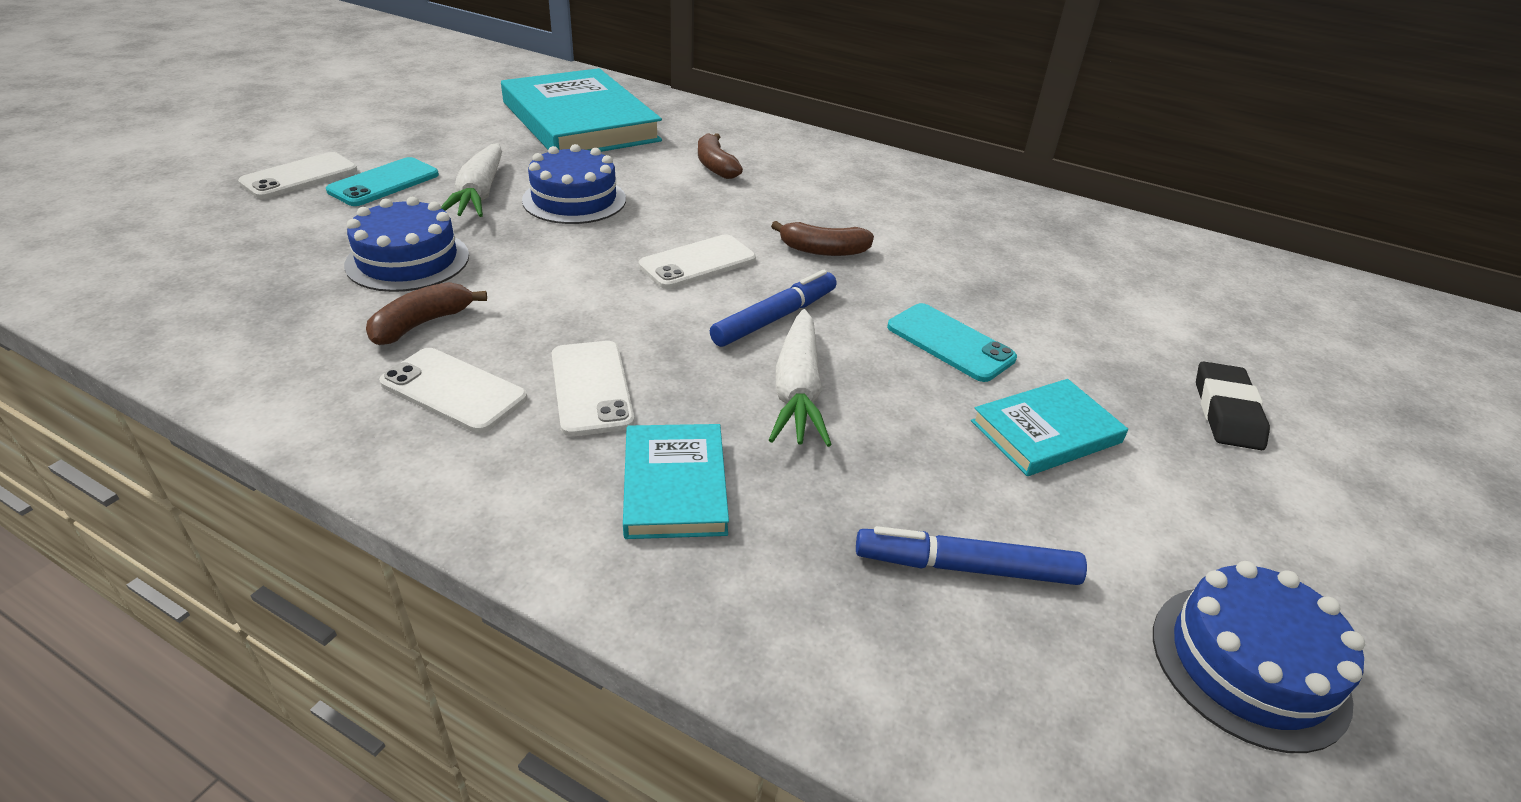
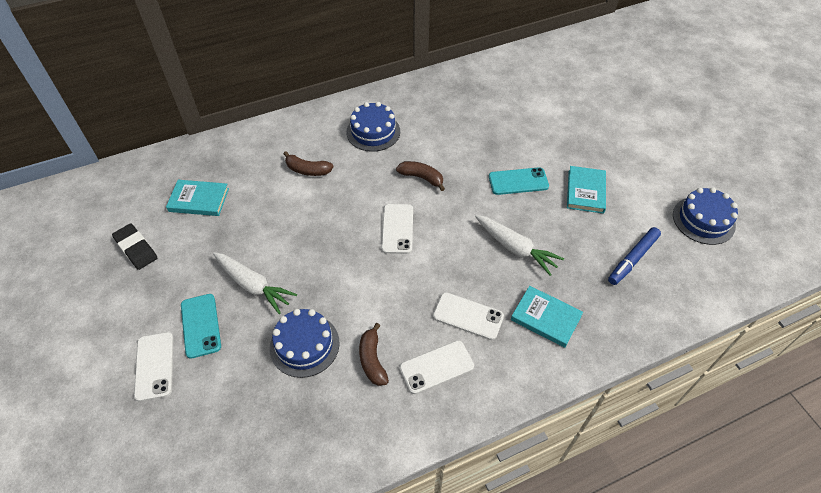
camera: 50 degrees left, 15 degrees up
turquoise book [501,68,662,152] -> turquoise book [166,180,229,216], size x0.49
blue cake [522,144,626,224] -> blue cake moved to [346,102,400,152]
blue marker [710,270,837,347] -> none
brown banana [771,221,874,256] -> brown banana turned 105 degrees counterclockwise [396,161,445,191]
black eraser [1196,361,1270,450] -> black eraser moved to [112,224,157,270]

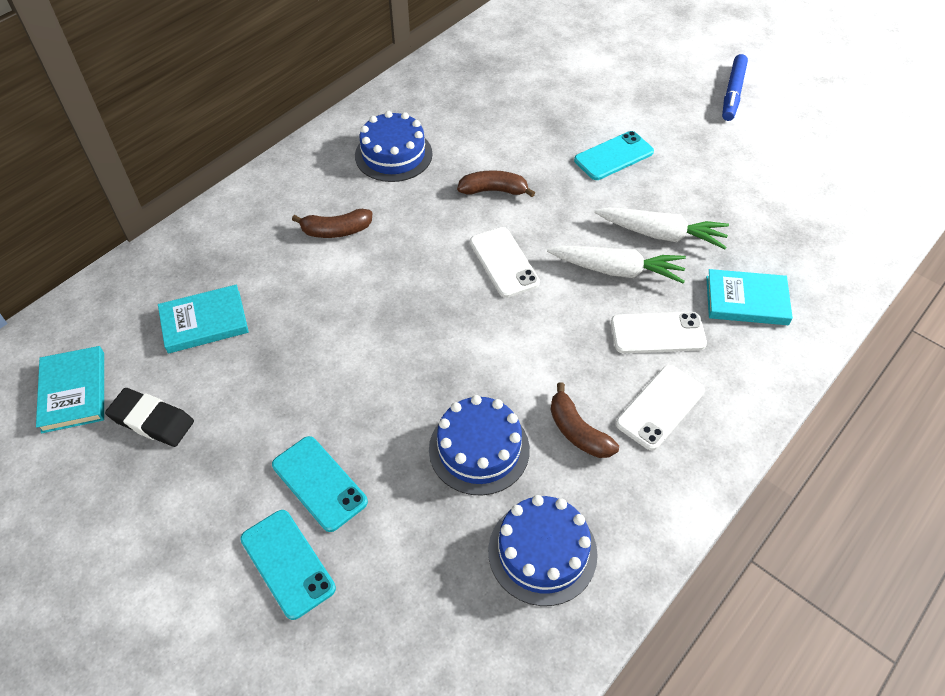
camera: 25 degrees left, 0 degrees up
white phone [134,332,173,402] -> turquoise phone [240,510,336,620]
white carrot [213,252,297,314] -> white carrot moved to [547,245,686,284]
turquoise book [567,166,606,214] -> turquoise book moved to [36,346,104,433]
blue marker [608,227,661,285] -> blue marker moved to [722,54,748,121]
blue cake [673,187,738,245] -> blue cake moved to [488,495,598,606]

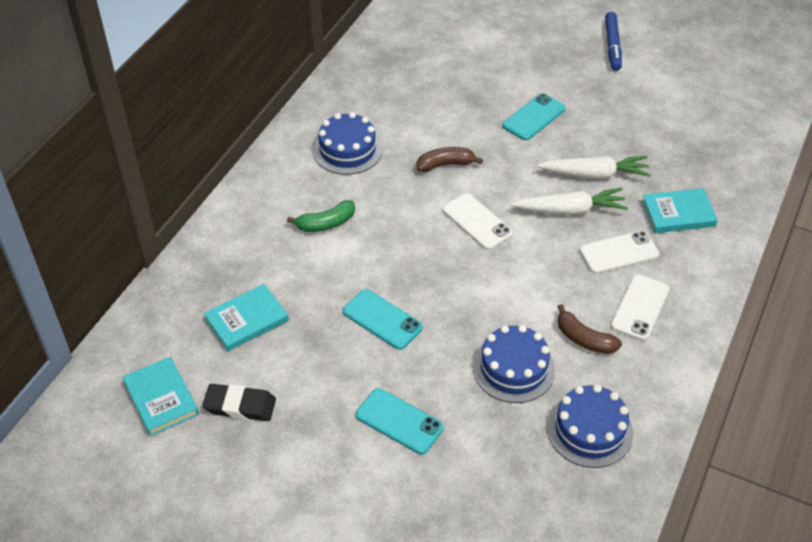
camera: 15 degrees left, 5 degrees down
turquoise phone [240,510,336,620] -> turquoise phone moved to [343,289,423,350]
brown banana [292,209,372,238] -> green banana [287,200,355,232]

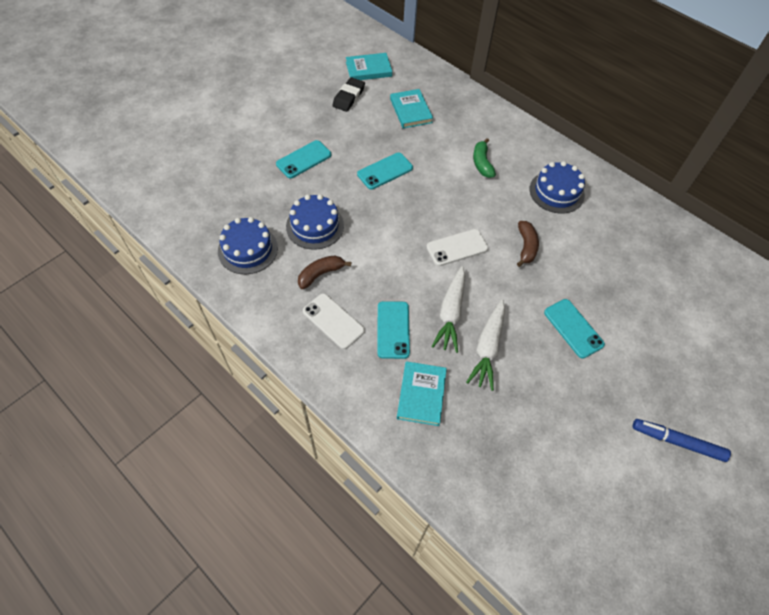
camera: 105 degrees right, 10 degrees up
white phone [580,231,659,274] -> turquoise phone [377,301,410,359]

